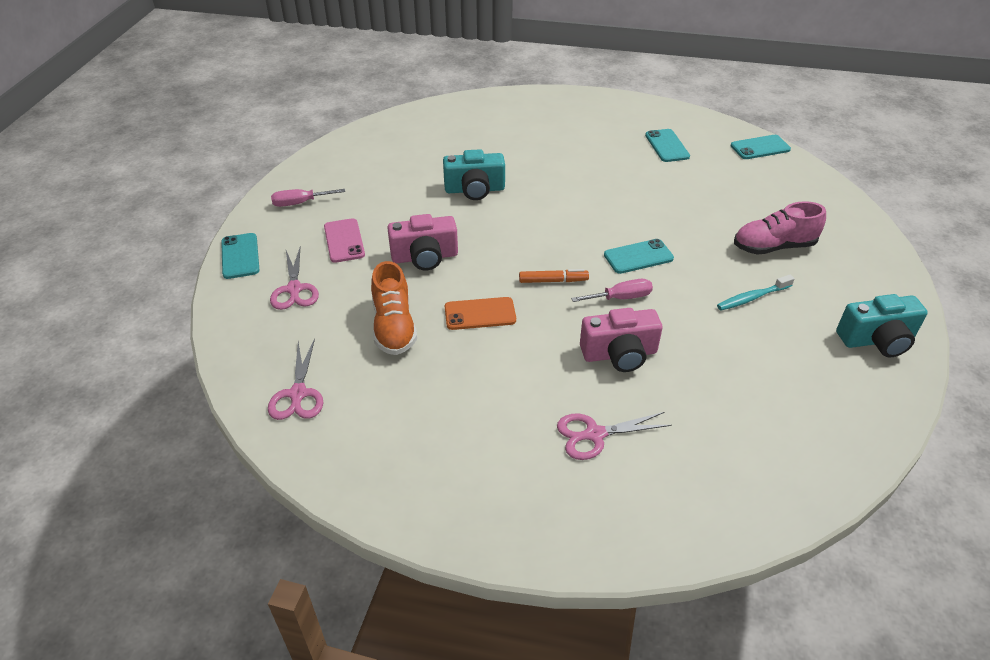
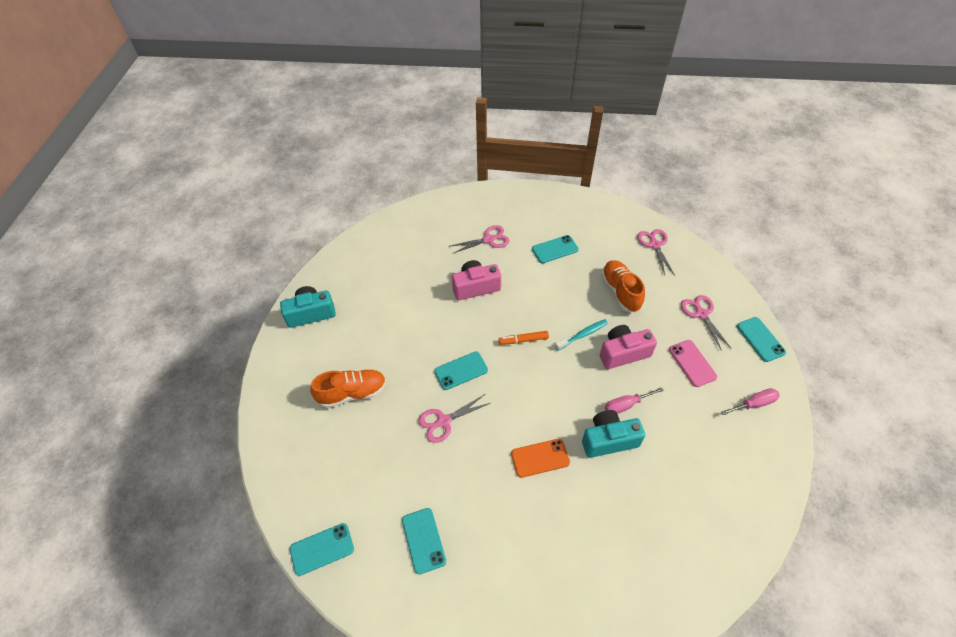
camera: 175 degrees right, 10 degrees up
orange phone [445,297,516,330] -> orange phone moved to [511,439,570,478]
pink screwdriver [571,279,653,302] -> pink screwdriver moved to [605,387,664,414]
turquoise toothbrush [717,274,795,311] -> turquoise toothbrush moved to [555,319,608,351]
pink shoe [734,201,826,255] -> orange shoe [310,369,386,408]
none -> pink scissors [418,394,490,443]
none -> turquoise phone [532,235,579,263]

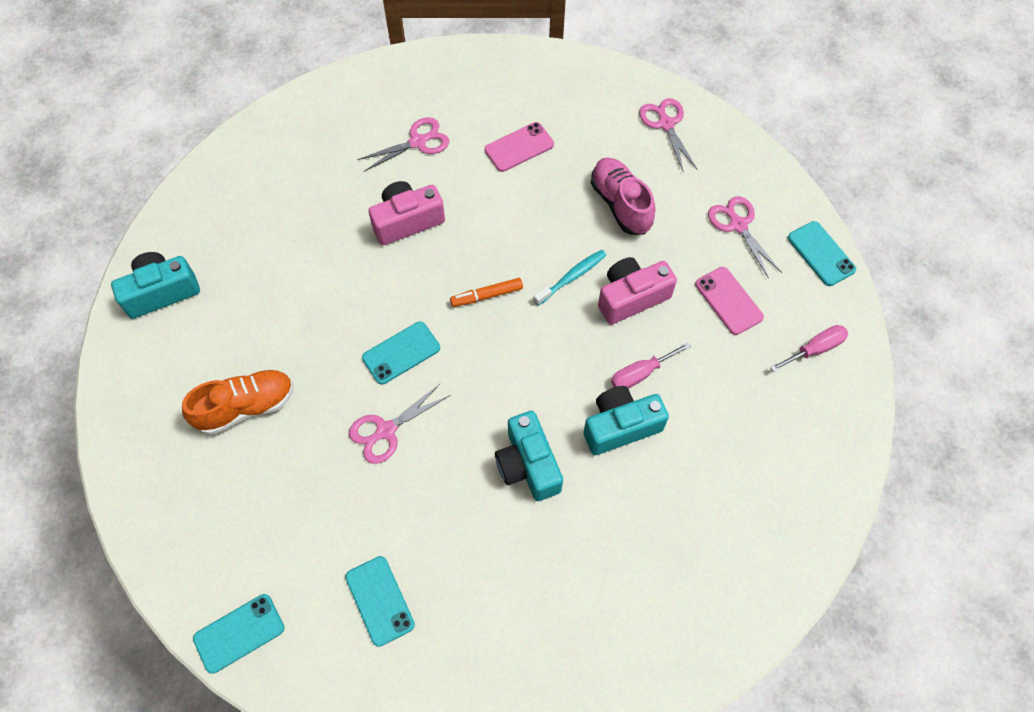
camera: 10 degrees left, 10 degrees up
orange phone [511,439,570,478] -> turquoise camera [495,411,563,501]
turquoise phone [532,235,579,263] -> pink phone [485,122,554,172]
orange shoe [601,260,645,312] -> pink shoe [591,158,655,235]

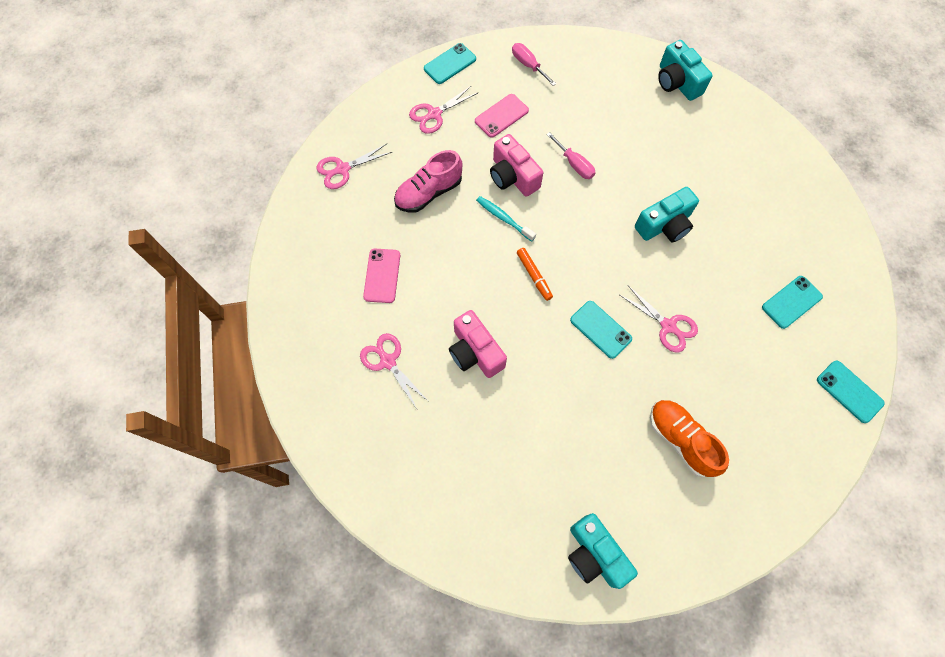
camera: 100 degrees left, 5 degrees up
pink phone [485,122,554,172] -> pink phone turned 45 degrees clockwise [363,249,400,303]
turquoise camera [583,386,669,455] -> turquoise camera moved to [658,40,713,101]

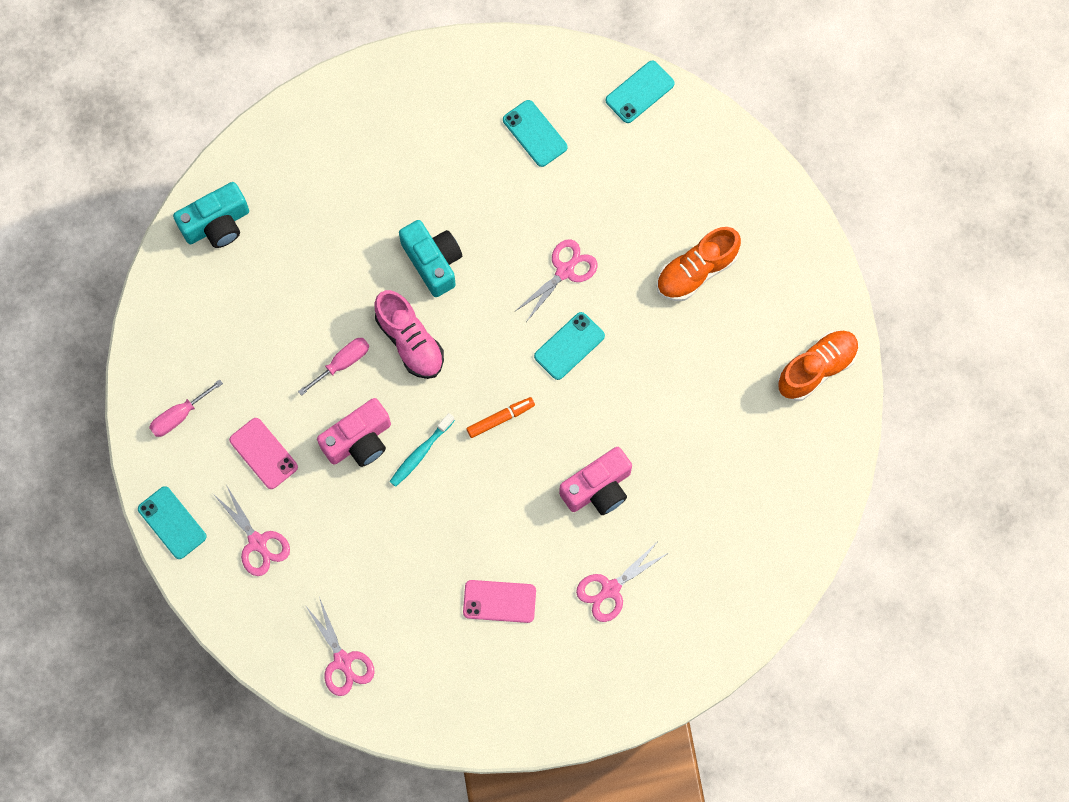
camera: 90 degrees left, 5 degrees up
pink shoe [394,150,462,213] -> pink shoe moved to [374,290,444,379]
turquoise camera [568,513,638,589] -> orange shoe [778,330,859,401]

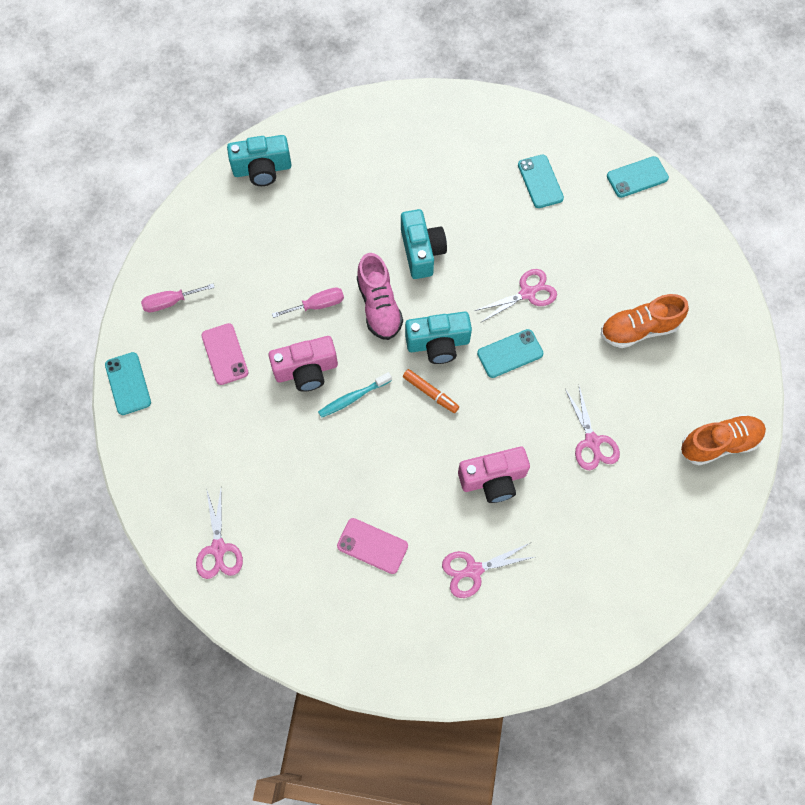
camera: 20 degrees right, 5 degrees down
pink scissors [213,485,290,576] -> pink scissors moved to [565,384,620,470]
orange marker [466,397,535,438] -> orange marker turned 45 degrees clockwise [403,369,459,413]
none -> turquoise camera [405,312,472,364]

